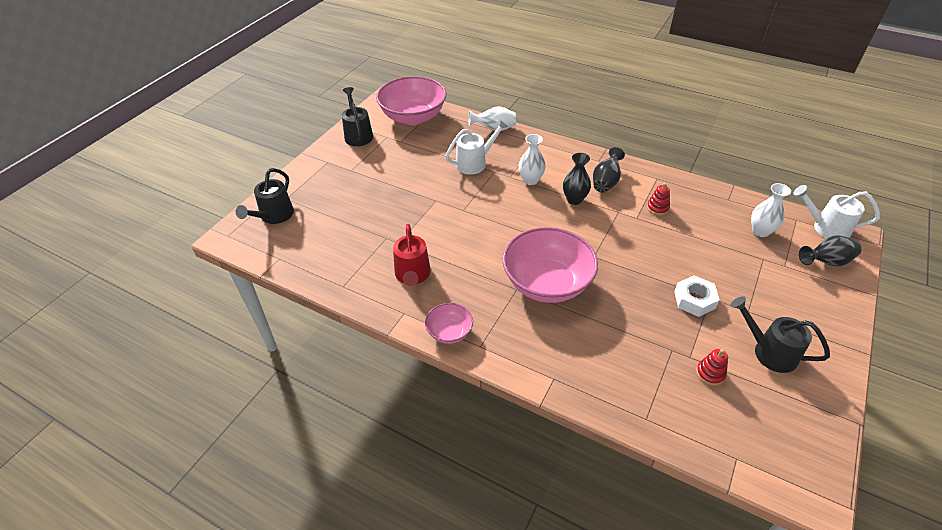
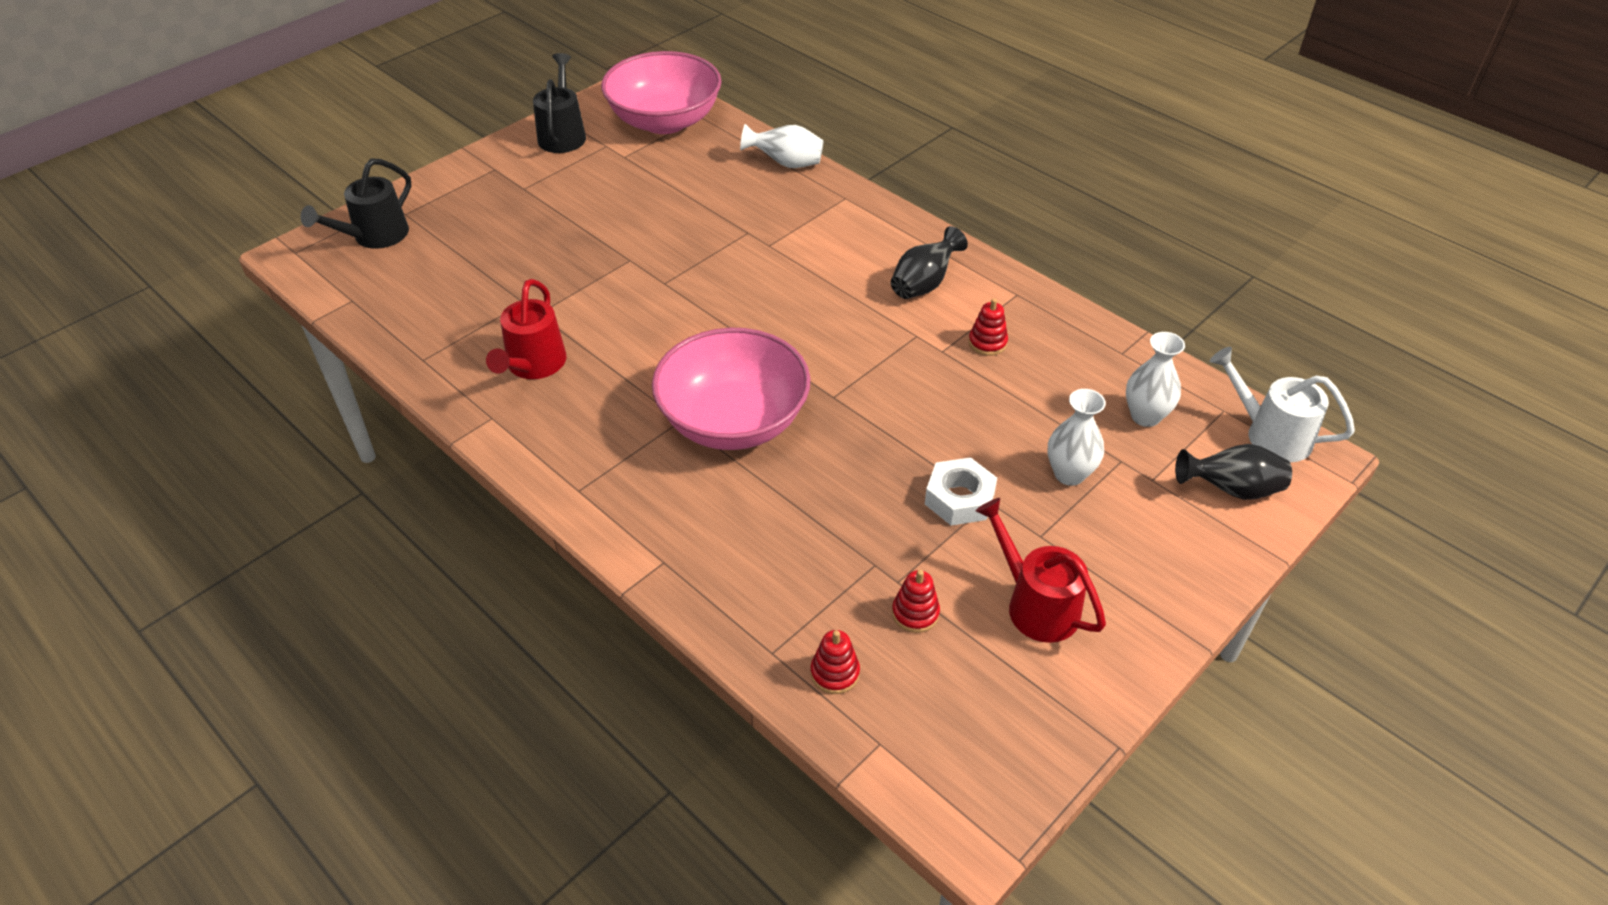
camera: 15 degrees right, 0 degrees up
pink bowl [425,303,473,344] -> none
white watering can [445,119,508,175] -> none
white vase [519,134,546,185] -> white vase moved to [1048,389,1106,486]
black vase [563,153,591,205] -> none
black watering can [730,296,830,373] -> red watering can [976,498,1106,643]
none -> red stacking toy [811,630,860,694]

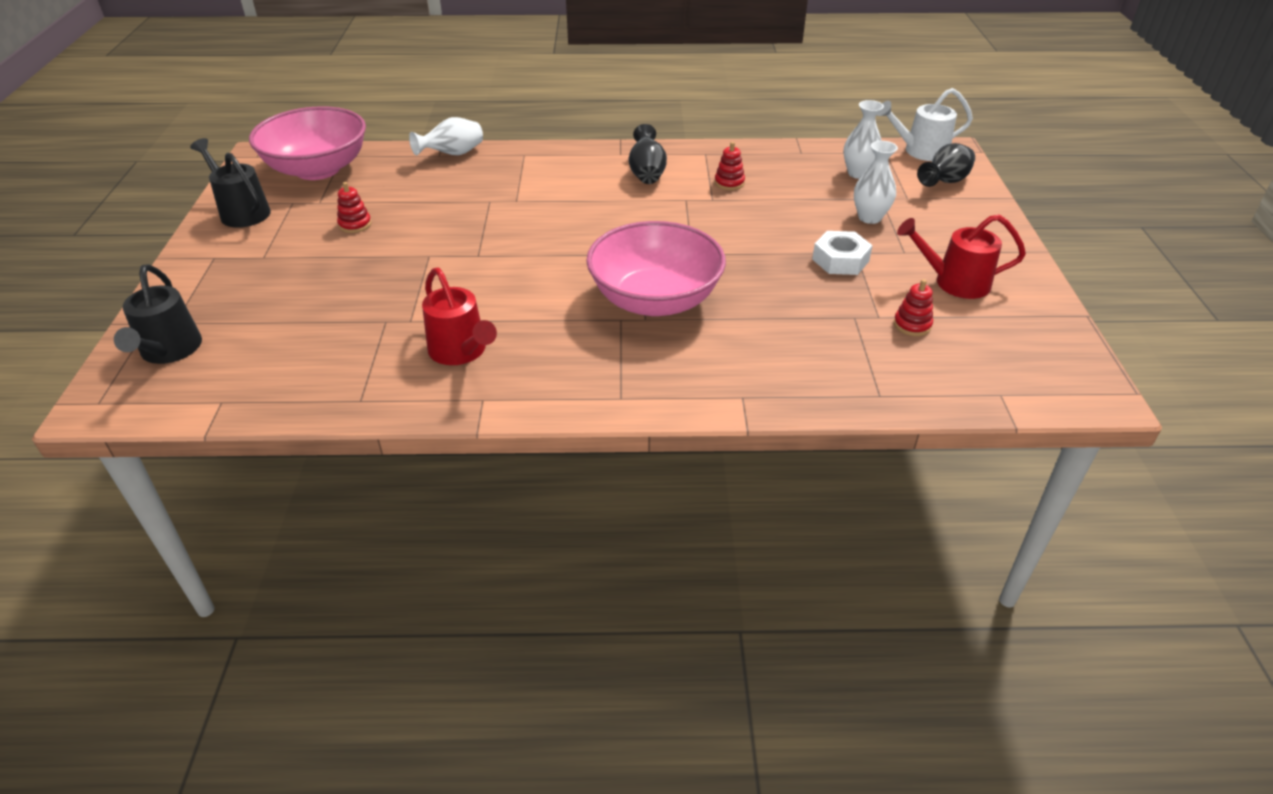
camera: 45 degrees left, 5 degrees down
red stacking toy [811,630,860,694] -> red stacking toy moved to [337,182,371,233]

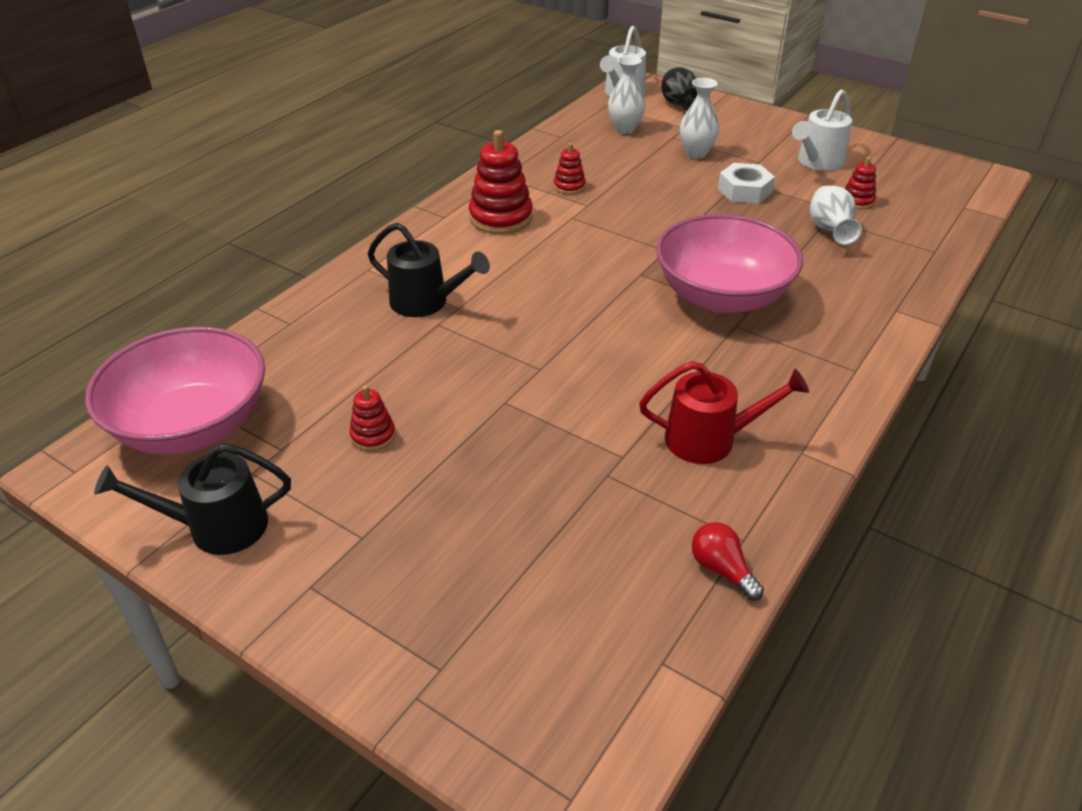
camera: 55 degrees left, 0 degrees up
black watering can [114,264,202,364] -> black watering can moved to [368,223,490,317]
white vase [409,117,483,156] -> white vase moved to [810,186,862,245]
black vase [629,124,667,184] -> red stacking toy [469,130,533,234]
red watering can [897,214,1026,299] -> white watering can [792,89,852,171]
none -> red light bulb [692,522,764,601]

